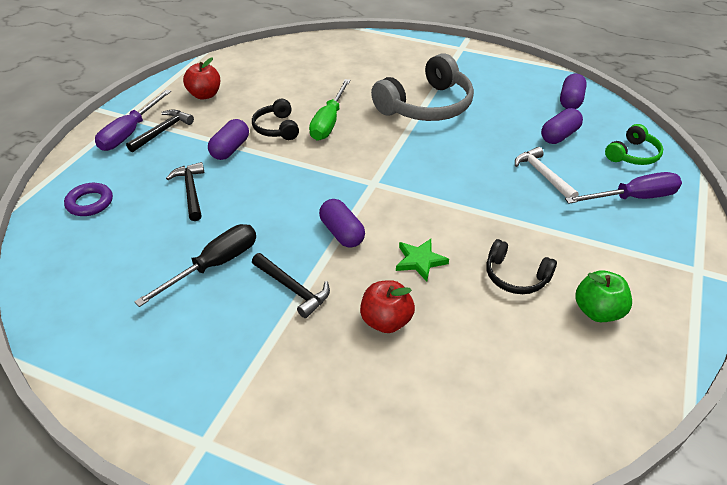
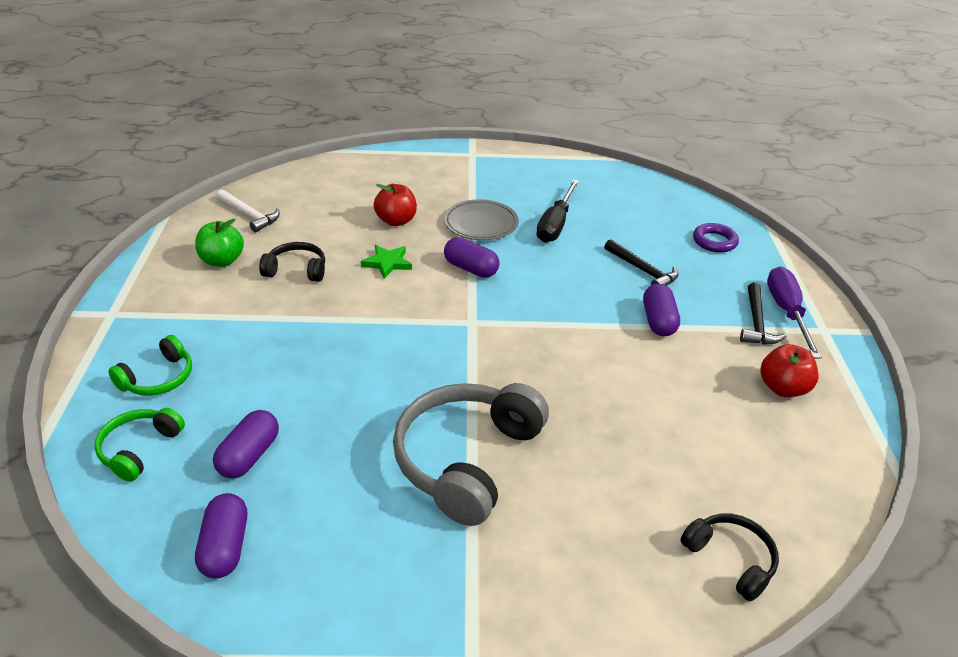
camera: 155 degrees right, 5 degrees down
black headphones [252,99,299,140] -> black headphones moved to [681,514,779,601]
black hammer [252,253,330,318] -> grey plate [444,199,519,240]
green screwdriver [309,79,351,141] -> none
white hammer [515,147,579,198] -> white hammer moved to [216,189,280,232]
purple screwdriver [565,172,682,204] -> green headphones [108,335,192,396]

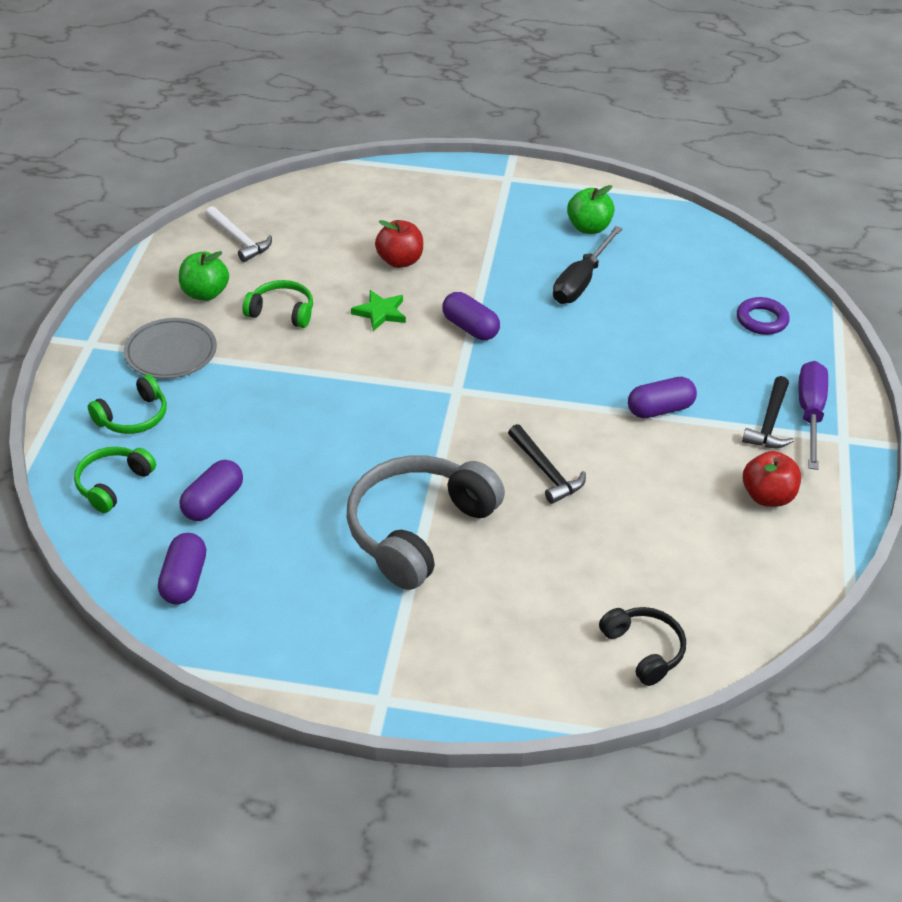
camera: 10 degrees right, 5 degrees up
black headphones [259,242,325,282] -> green headphones [243,280,313,328]
grey plate [444,199,519,240] -> grey plate moved to [124,318,217,379]
black hammer [604,239,679,286] -> black hammer moved to [508,424,586,504]
purple capsule [643,284,680,336] -> purple capsule turned 60 degrees clockwise [628,377,697,418]
none -> green apple [567,185,615,234]

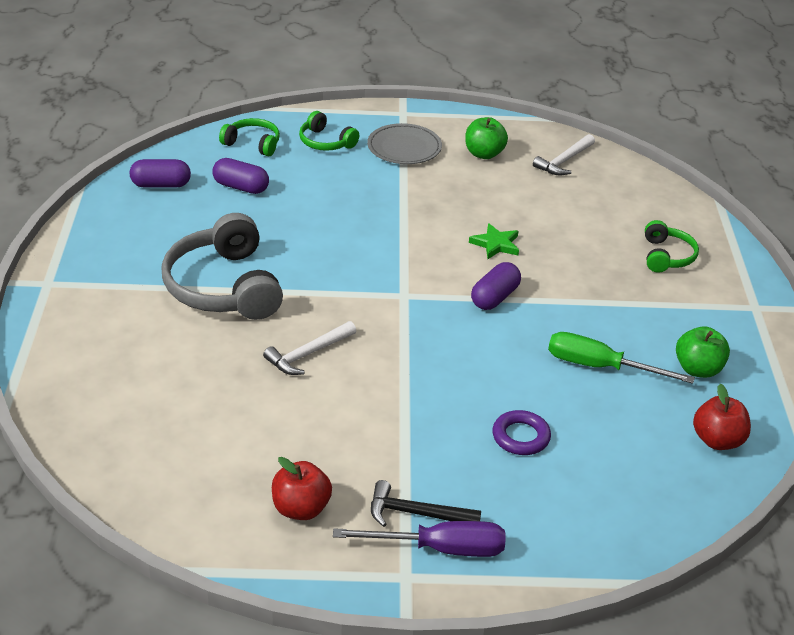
camera: 80 degrees right, 5 degrees down
green headphones [243,280,313,328] -> green headphones moved to [645,220,699,273]
grey headphones [347,455,505,590] -> grey headphones turned 135 degrees counterclockwise [161,213,283,320]
red apple [375,220,423,268] -> red apple moved to [693,384,751,450]
black hammer [508,424,586,504] -> white hammer [263,321,356,375]
black screwdriver [553,226,623,304] -> green screwdriver [548,332,695,384]
black headphones [599,607,686,686] -> none
purple capsule [628,377,697,418] -> none
purple ring [737,297,790,335] -> purple ring moved to [492,410,551,455]

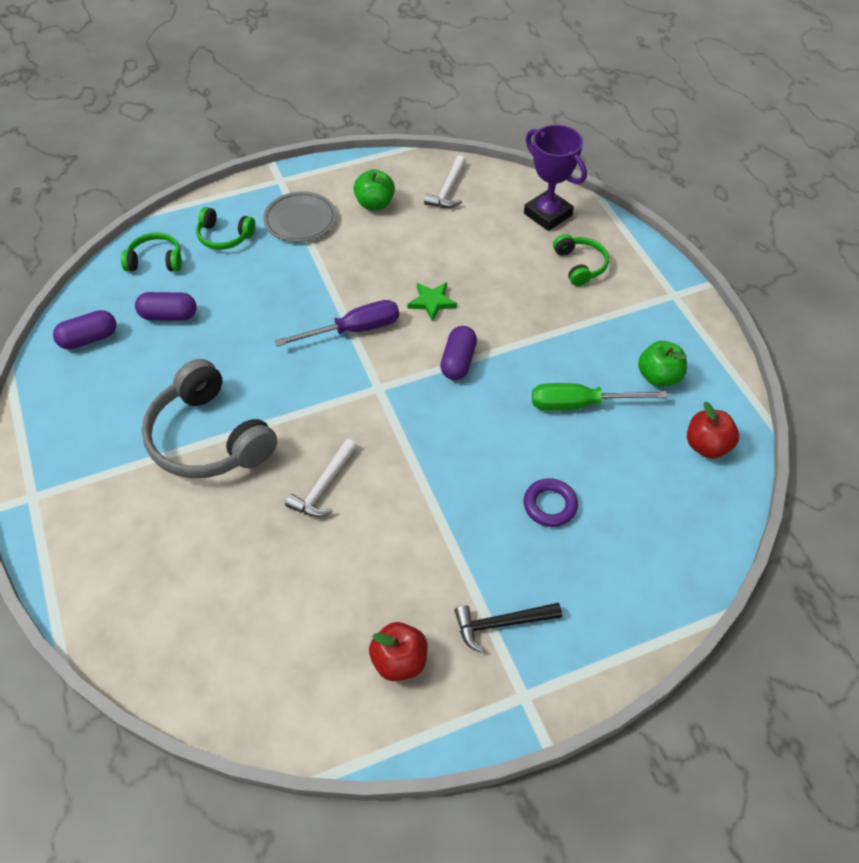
camera: 20 degrees left, 15 degrees up
purple screwdriver [333,521,505,557] -> purple screwdriver moved to [275,300,399,346]
none -> purple trophy [524,125,587,231]

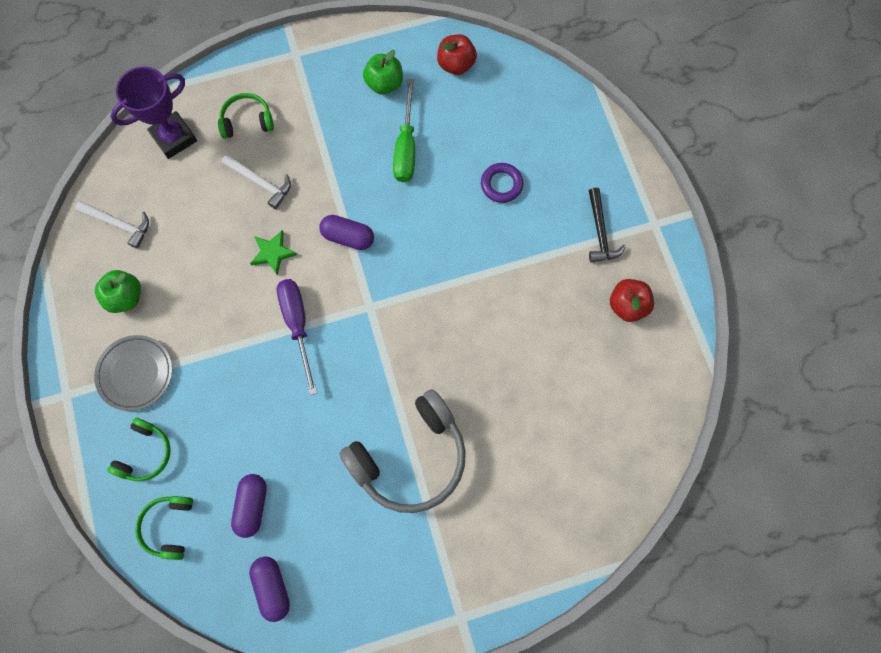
camera: 85 degrees left, 20 degrees up
white hammer [285,439,357,517] -> white hammer moved to [222,155,291,209]

